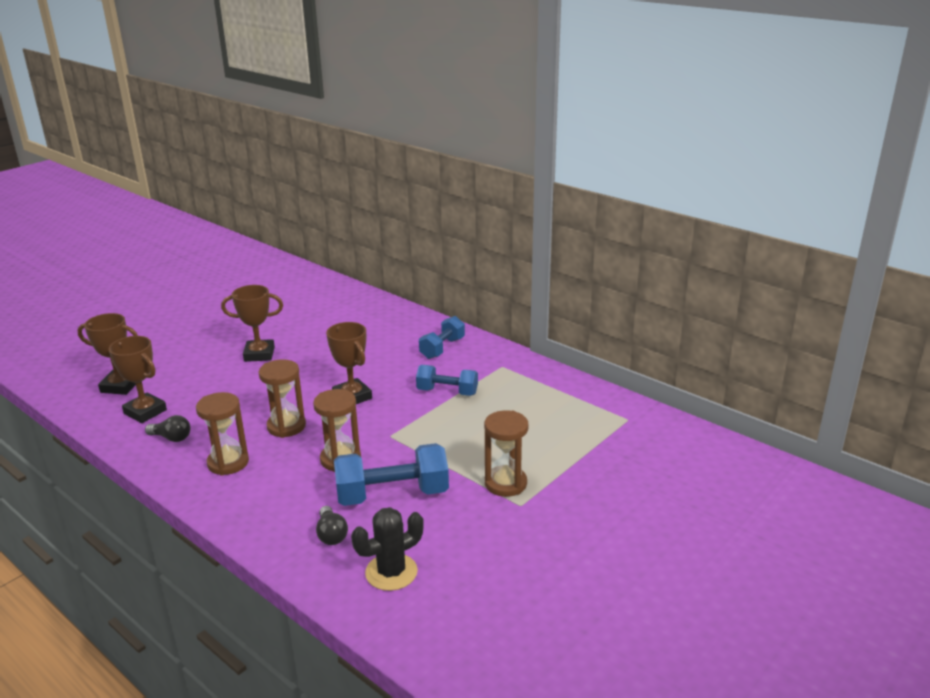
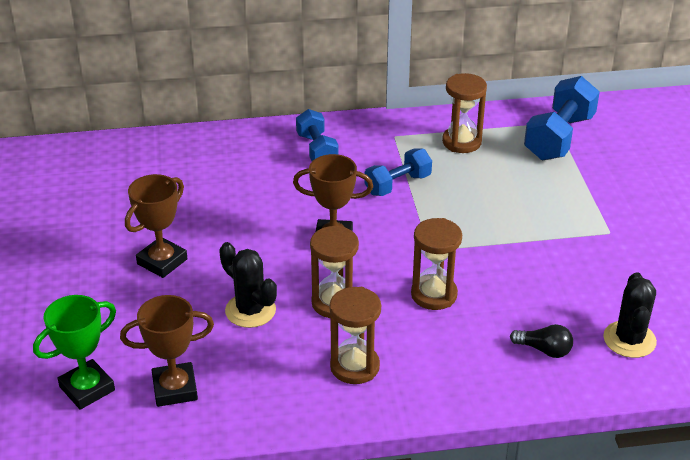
camera: 50 degrees left, 10 degrees up
brown trophy [77,313,138,395] -> green trophy [33,295,116,410]
black light bulb [145,415,190,442] -> none
blue dumbbell [334,443,449,506] -> blue dumbbell moved to [524,76,600,160]
brown hourglass [484,411,529,497] -> brown hourglass moved to [442,73,487,153]
none -> black cactus [219,242,277,328]

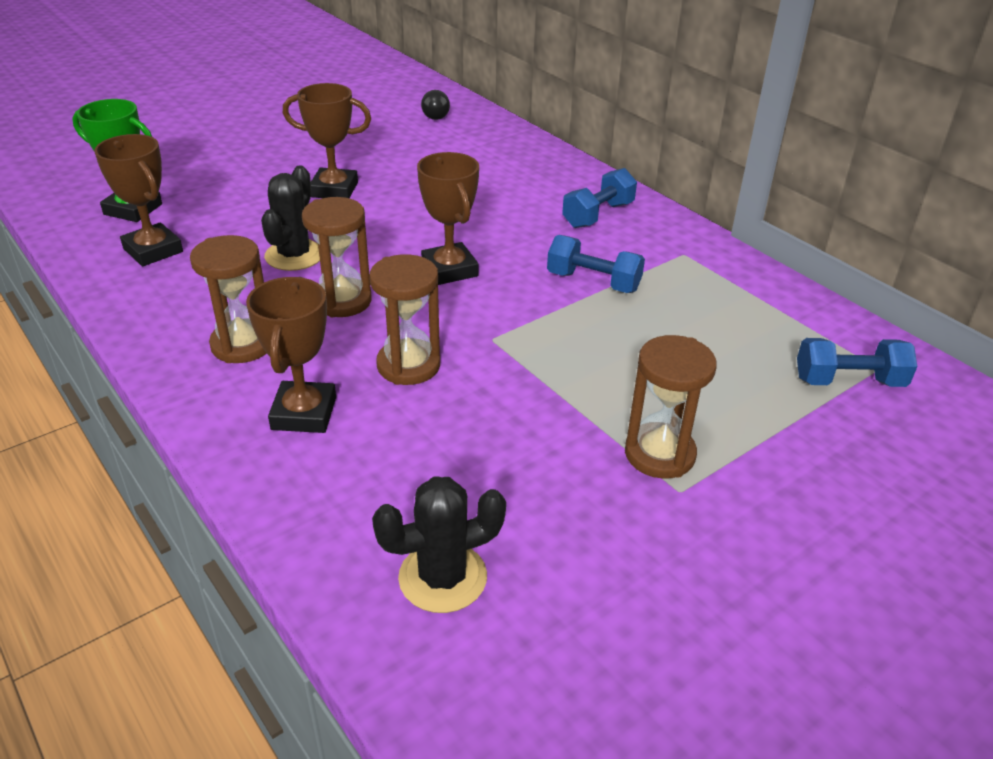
camera: 60 degrees right, 0 degrees up
brown hourglass [442,73,487,153] -> brown hourglass moved to [625,335,717,479]
black light bulb [510,324,573,358] -> black light bulb moved to [421,90,450,120]
blue dumbbell [524,76,600,160] -> blue dumbbell [797,338,917,387], size x0.64
none -> brown trophy [246,277,336,433]

